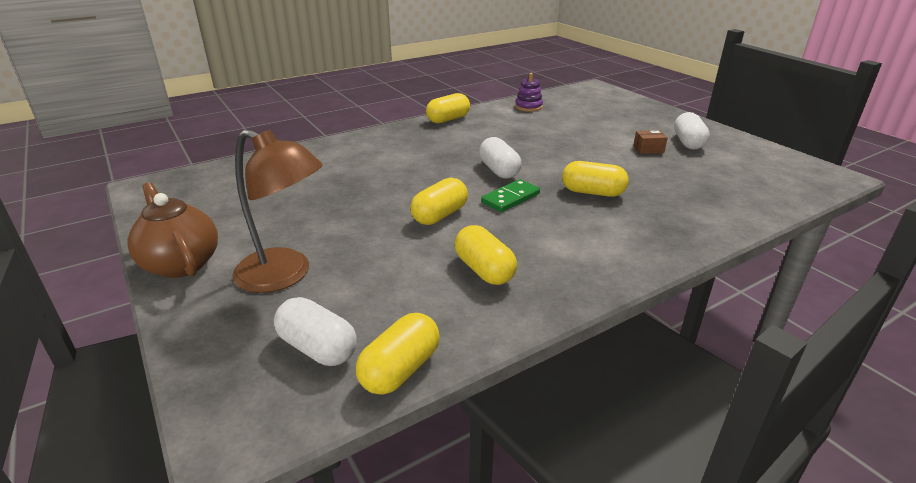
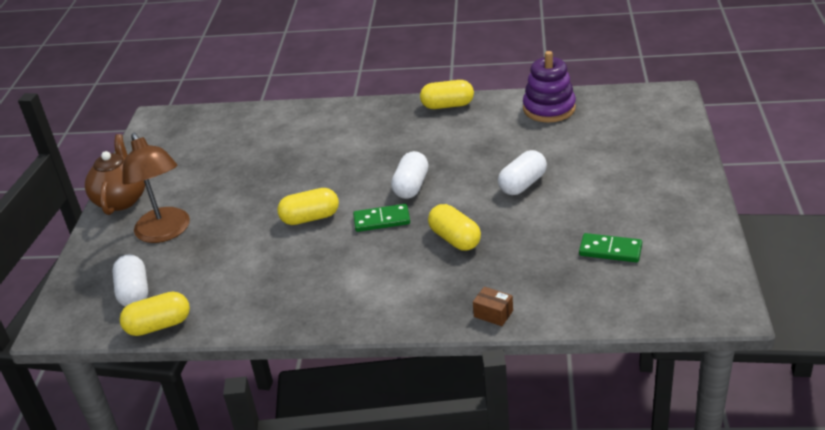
camera: 40 degrees right, 5 degrees up
yellow capsule [455,225,517,285] -> none
purple stacking toy [515,73,543,112] -> purple stacking toy [523,51,576,122], size x1.61
brown box [633,130,668,154] -> brown box moved to [473,287,513,326]
white capsule [674,112,710,150] -> white capsule moved to [498,150,547,195]
none -> green domino [579,233,642,263]

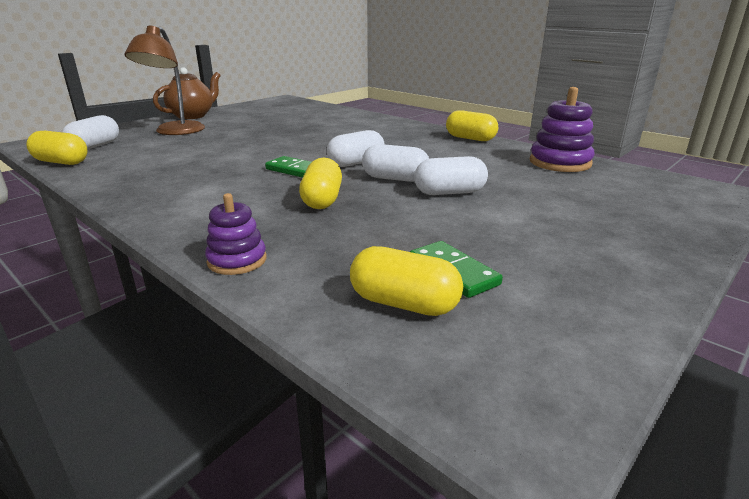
camera: 35 degrees right, 10 degrees down
yellow capsule [277,188,339,225] -> yellow capsule moved to [350,246,463,316]
brown box [473,287,513,326] -> purple stacking toy [205,193,266,275]
none -> white capsule [362,144,429,182]

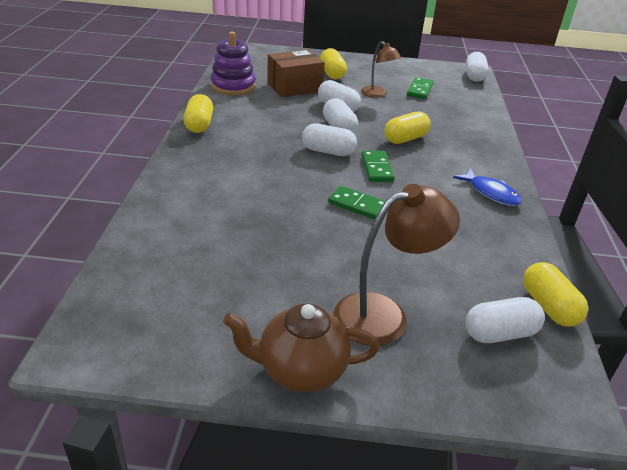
camera: 130 degrees left, 10 degrees up
purple stacking toy [205,193,266,275] -> none
yellow capsule [350,246,463,316] -> yellow capsule moved to [320,48,347,79]
none -> brown box [267,49,325,97]
none -> green domino [328,186,385,219]
none -> brown lamp [361,41,401,98]
none -> blue fish [453,168,522,206]
none -> white capsule [466,52,489,82]

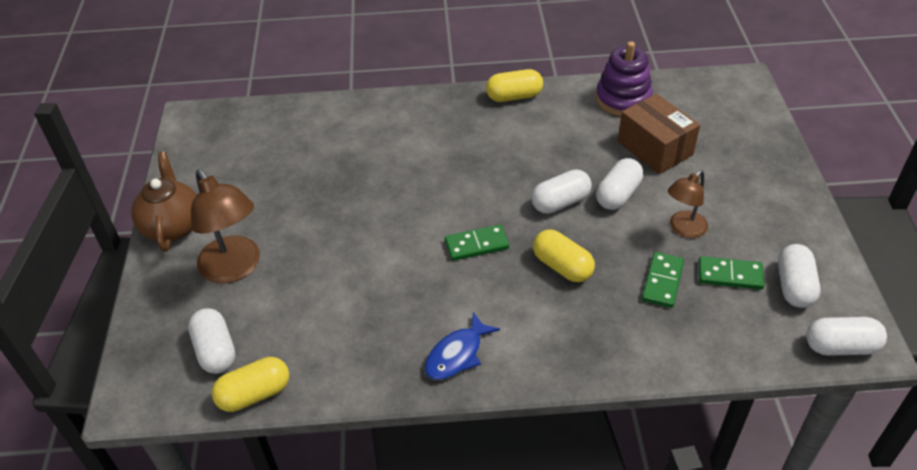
camera: 85 degrees right, 10 degrees up
white capsule [302,123,357,156] -> white capsule moved to [778,244,821,308]
yellow capsule [320,48,347,79] -> none
green domino [328,186,385,219] -> green domino moved to [642,252,684,308]

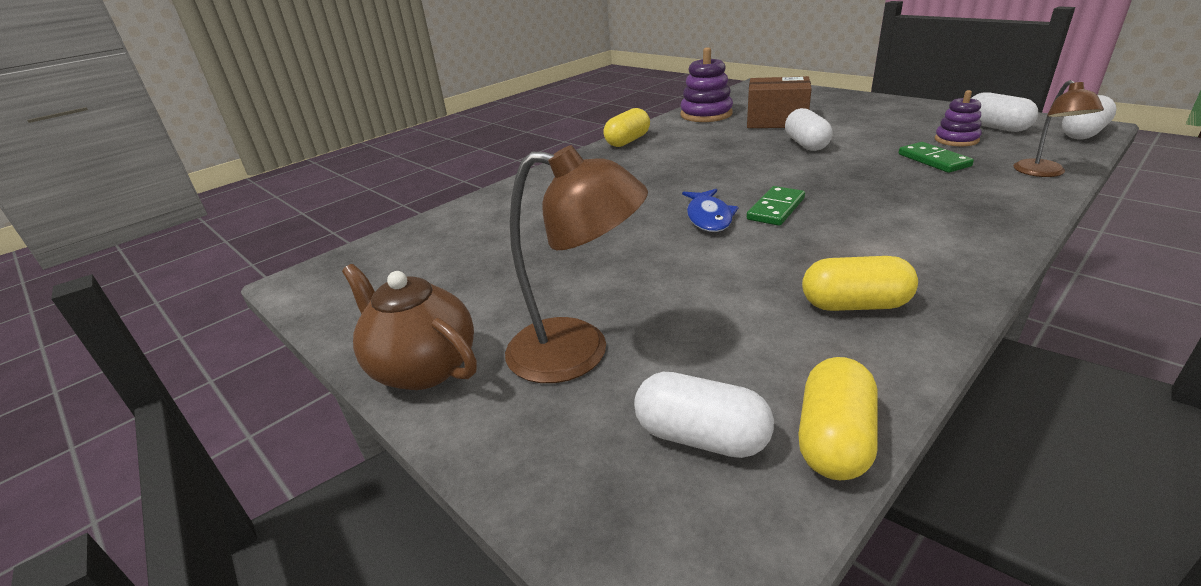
camera: 40 degrees left, 15 degrees down
blue fish [425,312,500,380] -> blue fish moved to [682,189,738,232]
white capsule [531,169,592,214] -> none
yellow capsule [533,229,595,282] -> yellow capsule moved to [802,256,918,311]
brown lamp [668,170,708,238] -> brown lamp moved to [1013,80,1104,177]
green domino [699,256,765,290] -> purple stacking toy [935,90,982,147]

